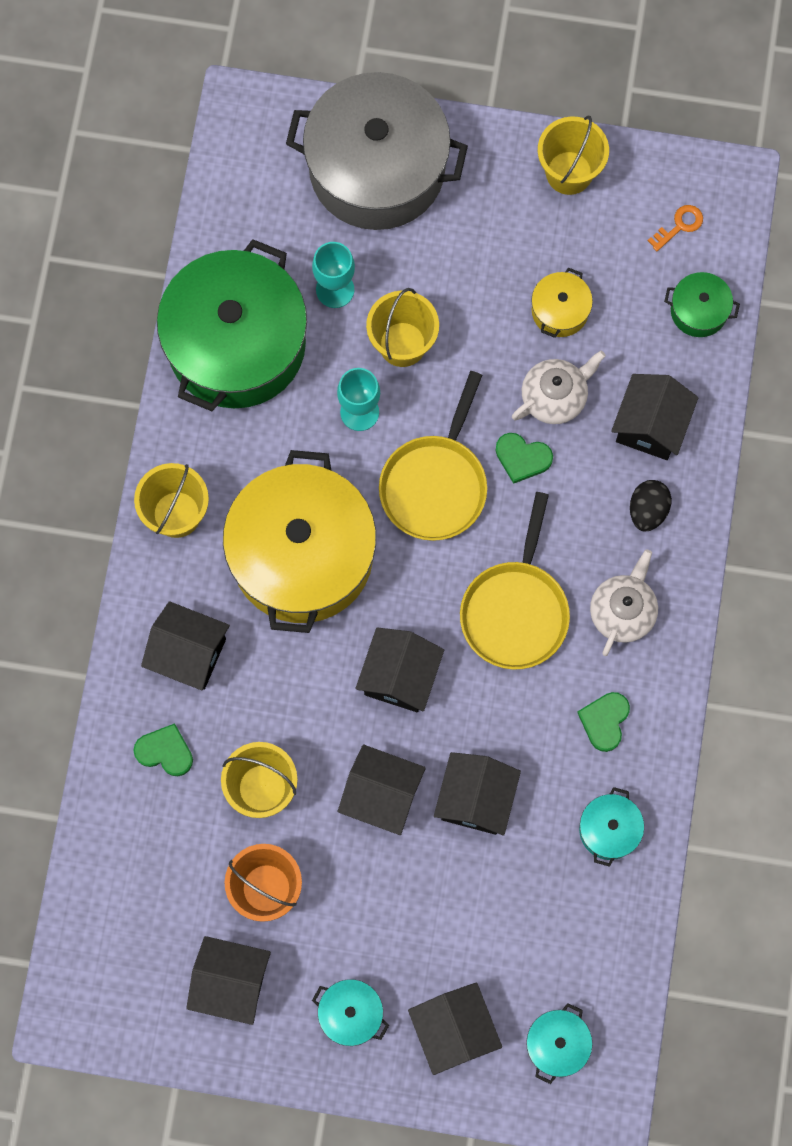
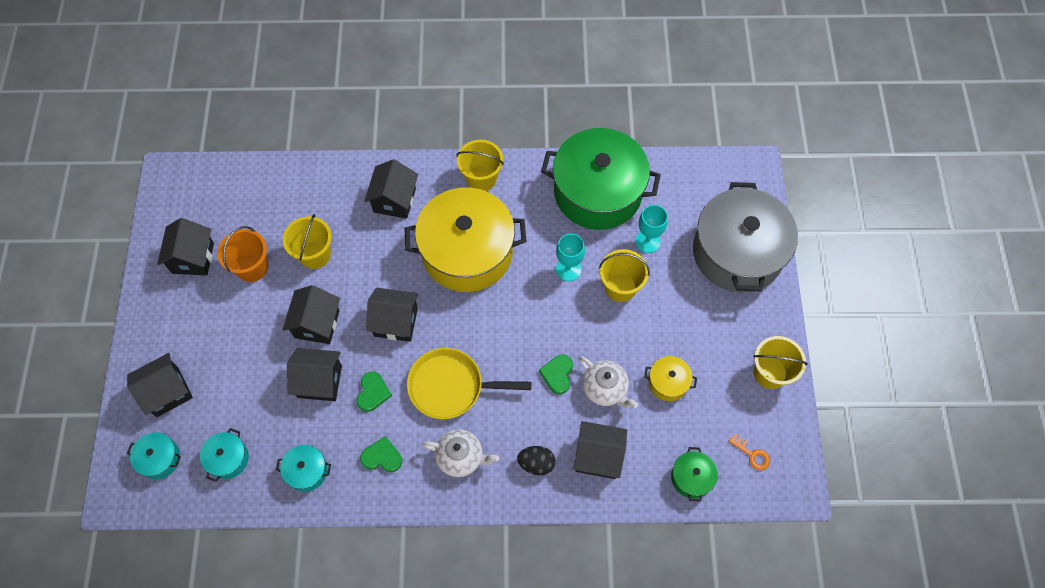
camera: 80 degrees right, 10 degrees down
green heart [133,723,193,776] -> green heart moved to [357,372,392,412]
turquoise pot [312,979,389,1046] -> turquoise pot moved to [200,428,249,482]
yellow pan [379,371,487,541] -> none

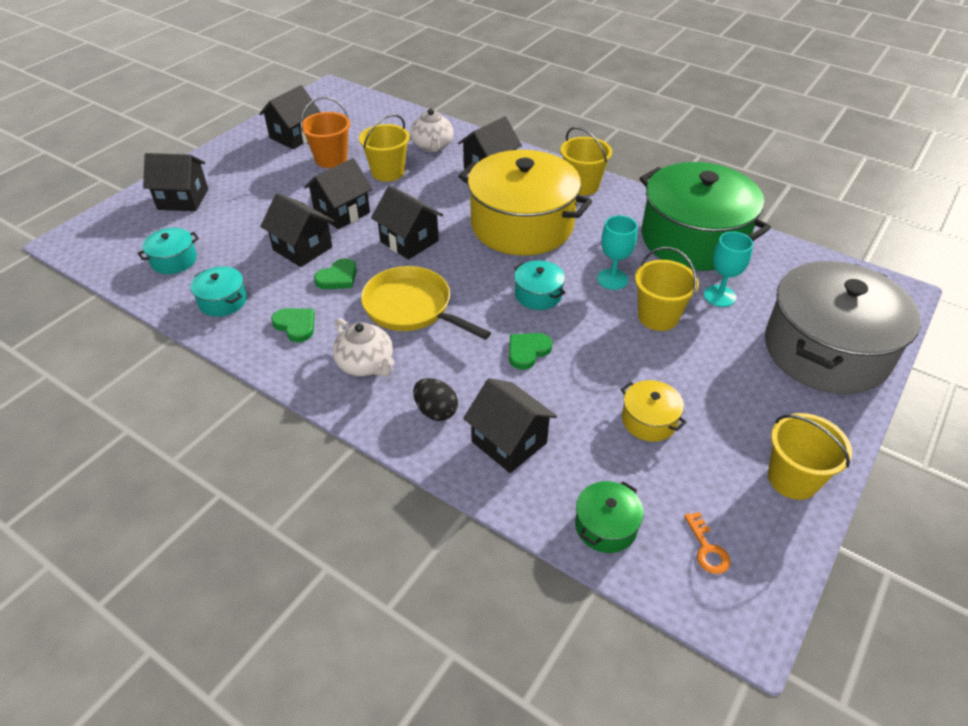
camera: 35 degrees right, 20 degrees down
turquoise pot [127,432,181,479] -> turquoise pot moved to [514,260,566,310]
white teapot [579,356,638,408] -> white teapot moved to [410,109,453,152]

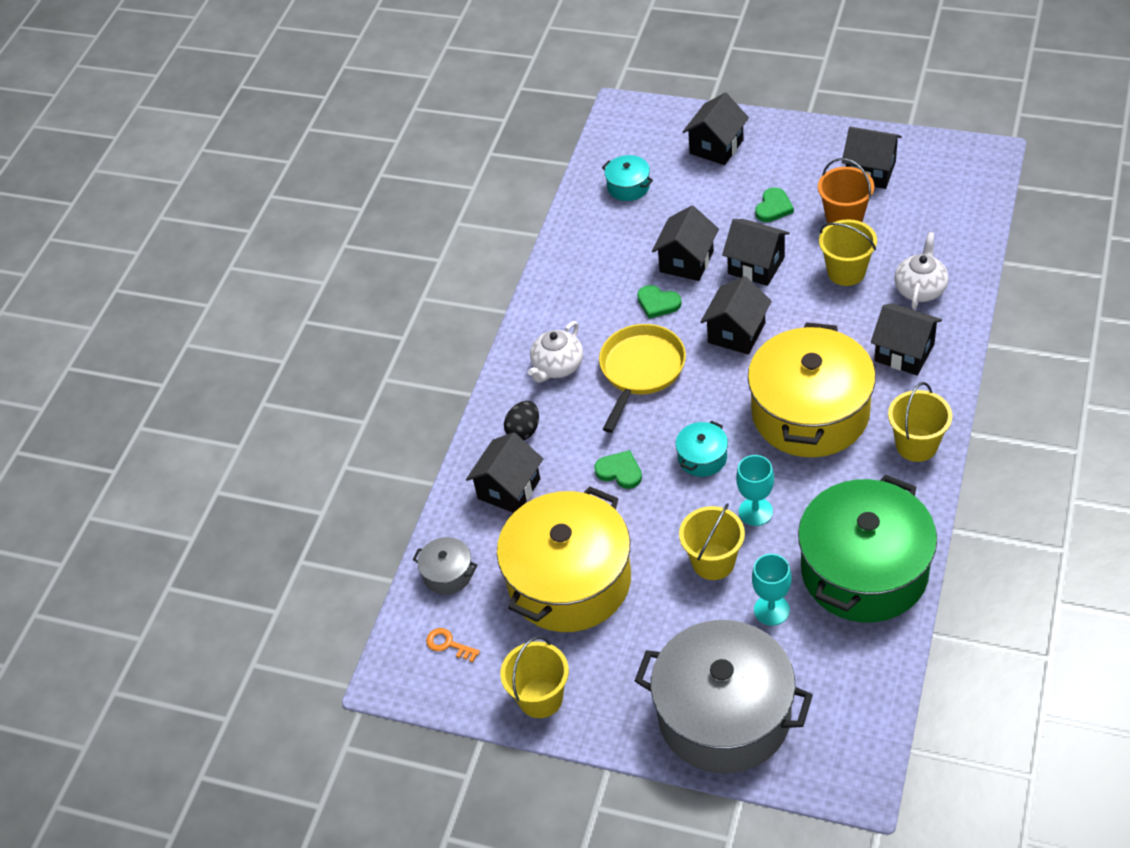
camera: 80 degrees right, 5 degrees up
black house [143,153,208,211] -> black house turned 45 degrees clockwise [683,93,749,165]
turquoise pot [191,266,247,317] -> none
green heart [271,308,315,342] -> green heart moved to [755,187,794,222]
white teapot [410,109,453,152] -> white teapot turned 135 degrees clockwise [894,232,948,309]
green pot [575,481,644,553] -> grey pot [413,537,477,594]
yellow pot [621,380,687,442] -> yellow pot [497,486,631,632], size x2.41
orange key [684,512,730,574] -> orange key turned 60 degrees clockwise [426,628,480,662]

